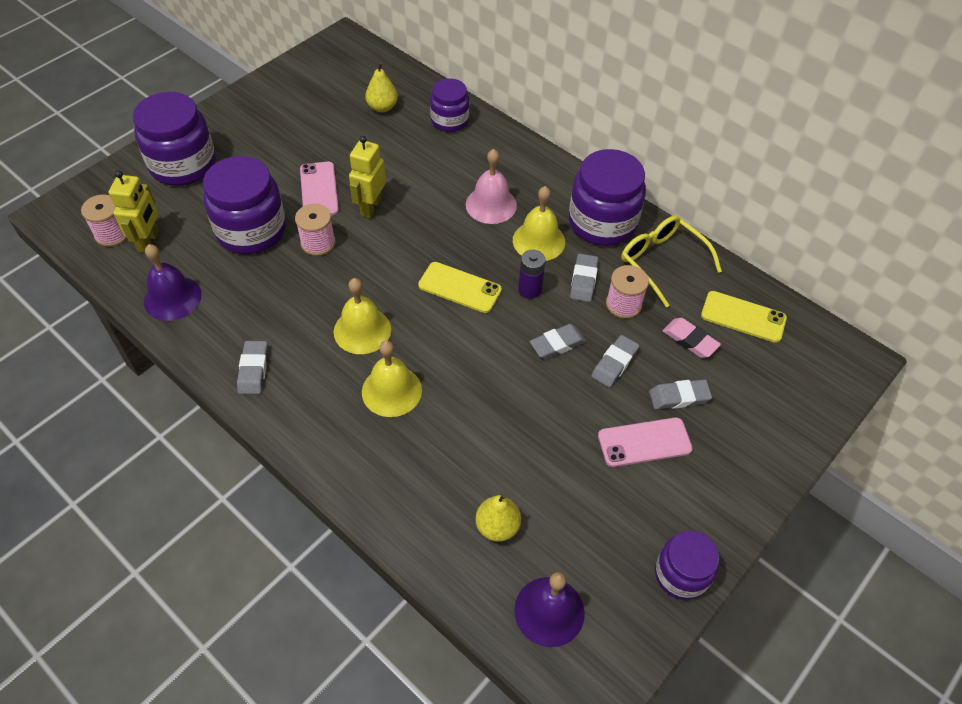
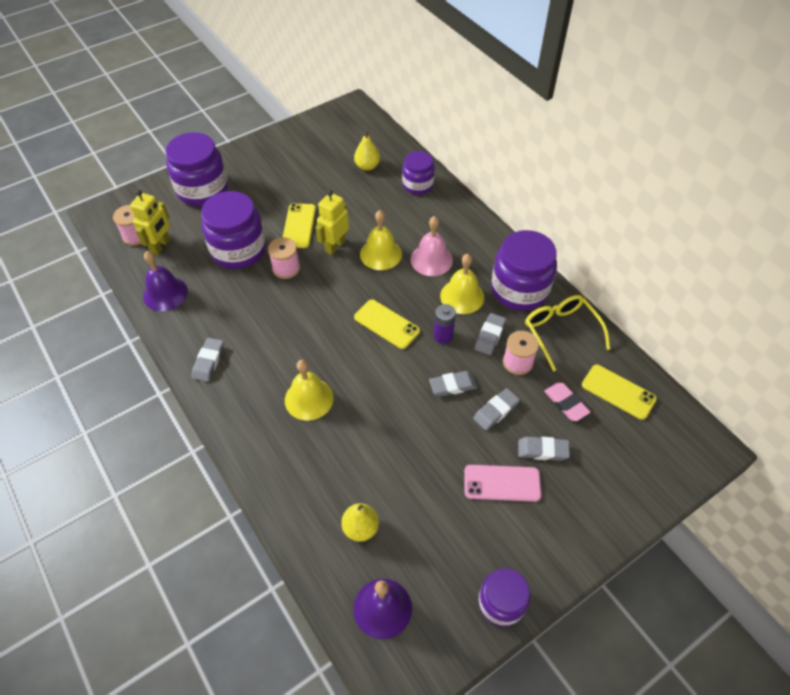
camera: 15 degrees right, 0 degrees up
pink phone [300,162,339,215] -> yellow phone [283,203,316,248]
yellow bell [334,278,391,354] -> yellow bell moved to [360,210,402,270]

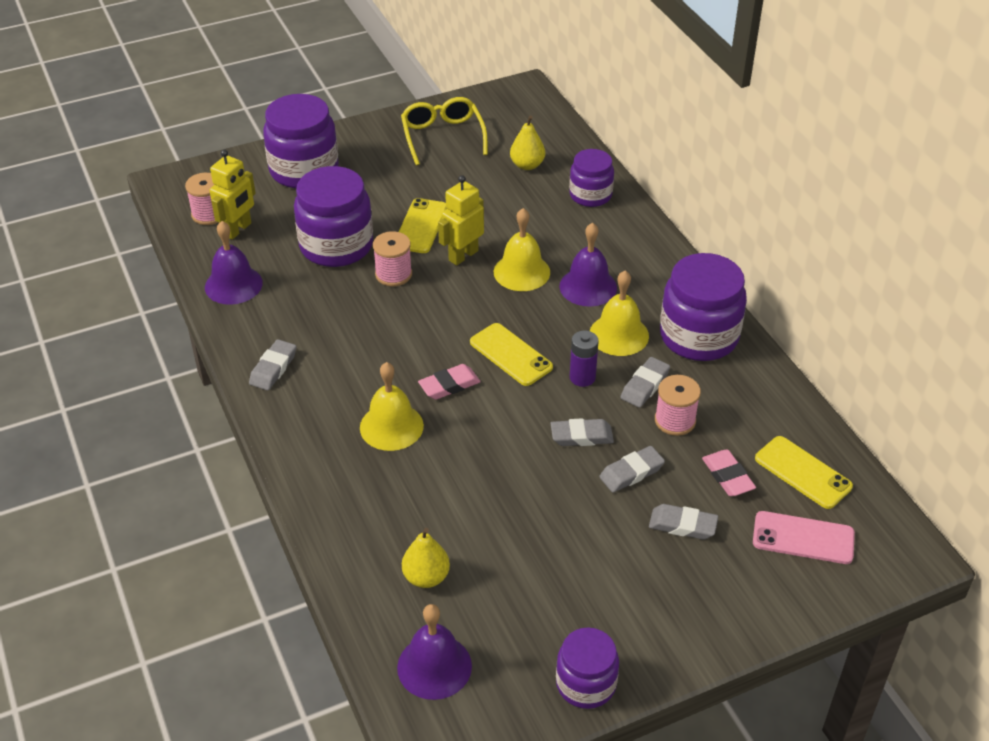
camera: 10 degrees right, 10 degrees down
pink bell [410,216,453,276] -> purple bell [559,223,617,307]
pink phone [464,465,541,502] -> pink phone moved to [753,511,855,564]
yellow glasses [525,295,610,372] -> yellow glasses moved to [401,97,488,166]
none -> pink eraser [418,364,481,400]

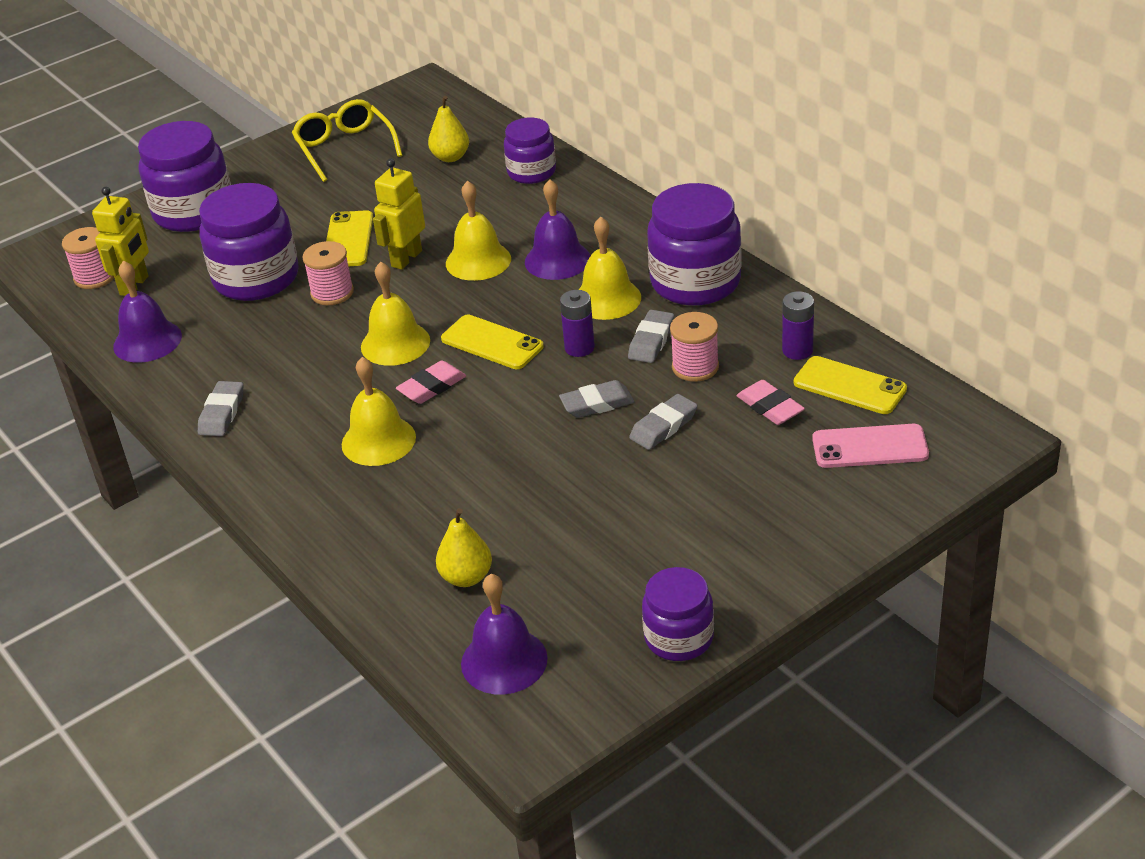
camera: 10 degrees left, 5 degrees down
grey eraser [649,504,718,540] -> none
none -> yellow bell [361,262,430,366]
none -> purple battery [782,291,814,360]

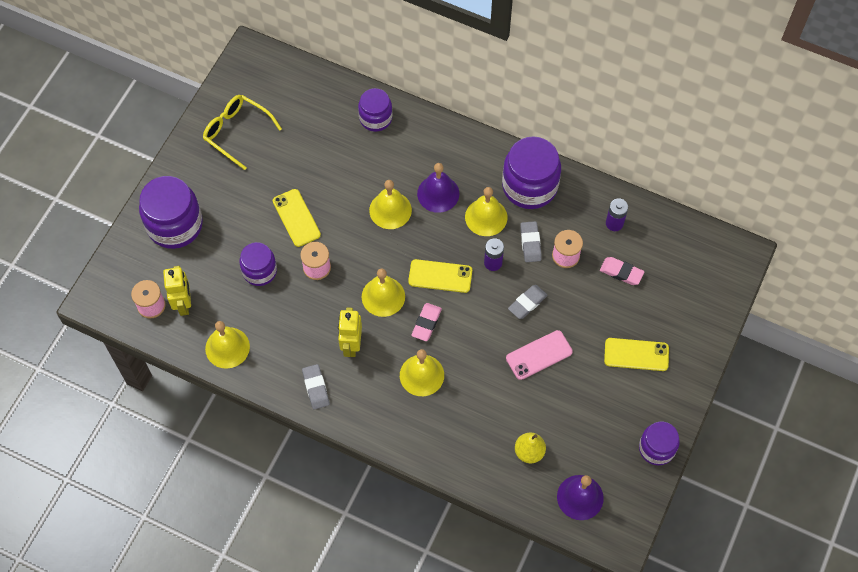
camera: 30 degrees left, 25 degrees up
purple bell [113,261,182,363] -> yellow bell [205,321,250,369]
purple jar [199,183,299,301] -> purple jar [239,242,277,286], size x0.60
yellow robot [373,159,425,270] -> yellow robot moved to [338,307,362,357]
yellow pear [428,96,469,162] -> none
grey eraser [629,394,698,450] -> none
yellow phone [794,356,907,414] -> yellow phone moved to [604,338,669,371]
pink phone [812,424,929,468] -> pink phone moved to [506,330,573,380]

